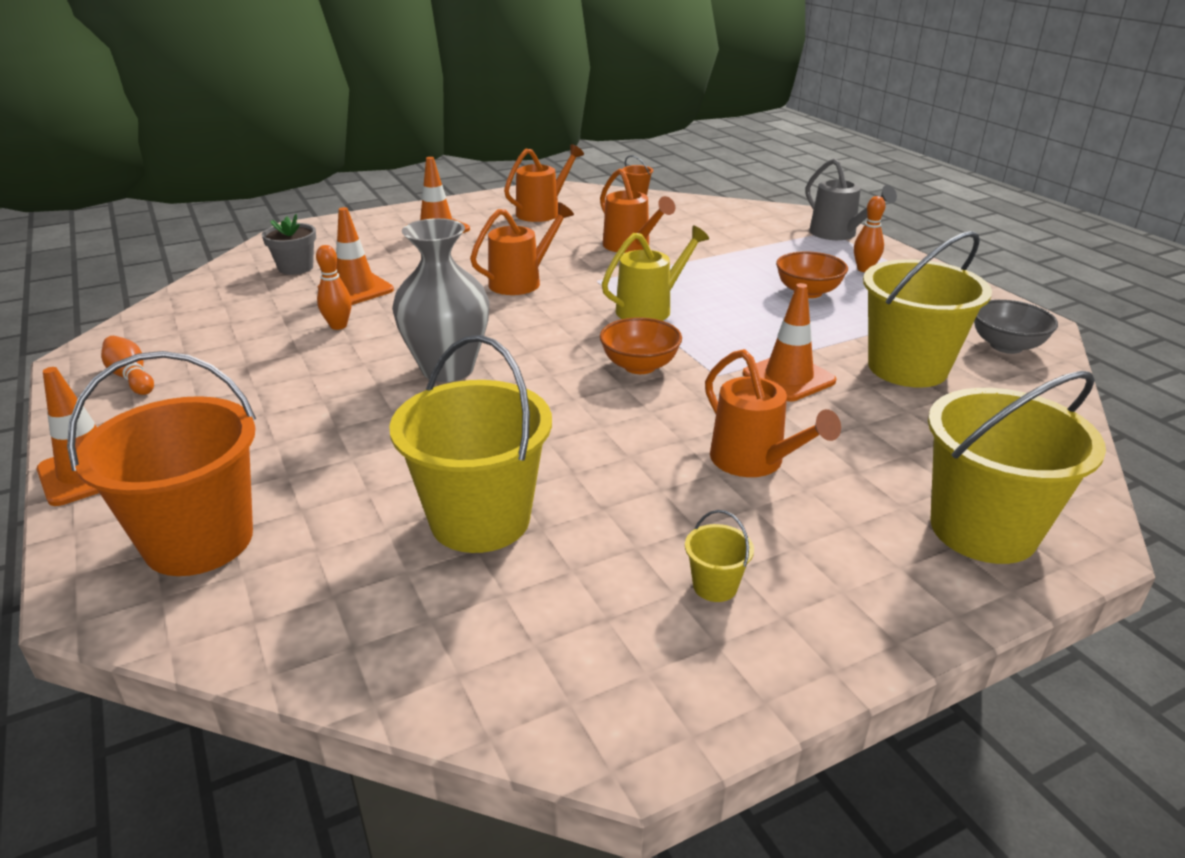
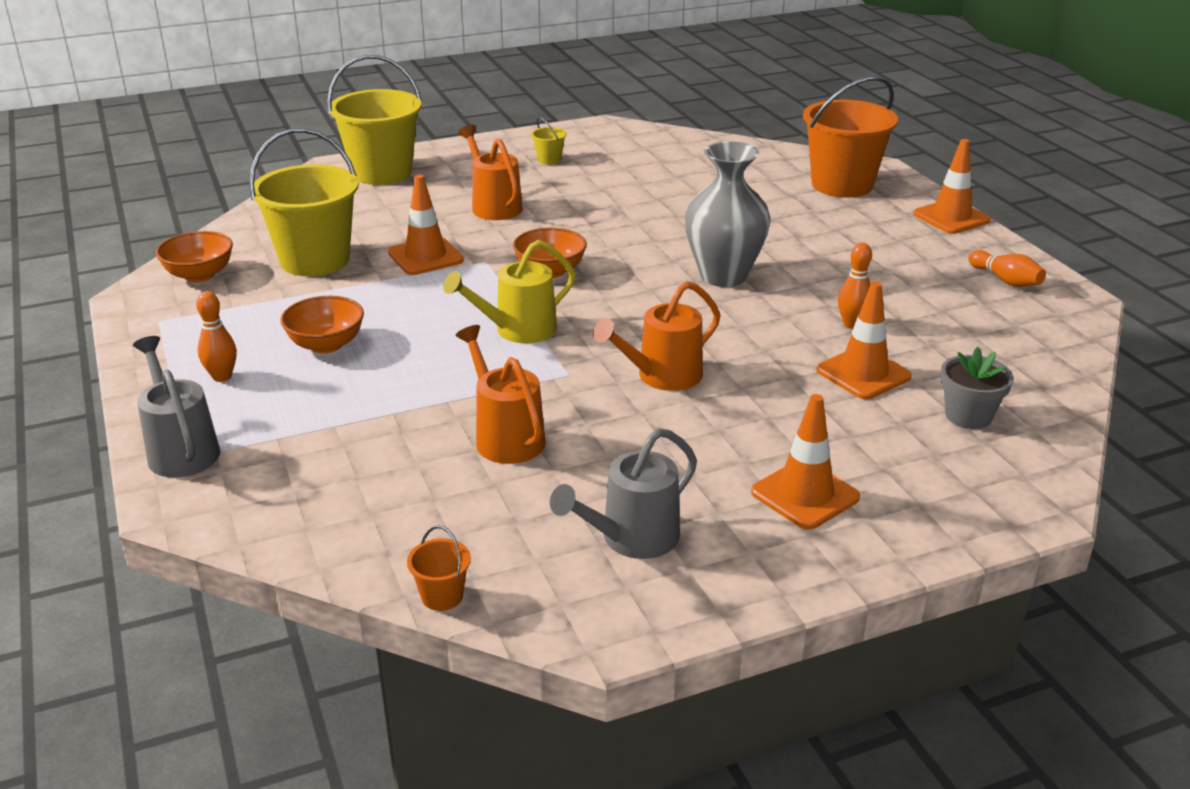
camera: 175 degrees left, 0 degrees up
yellow bucket [389,335,552,553] -> none
orange watering can [504,144,584,222] -> grey watering can [550,428,697,559]
grey bowl [974,300,1058,354] -> orange bowl [156,231,233,282]

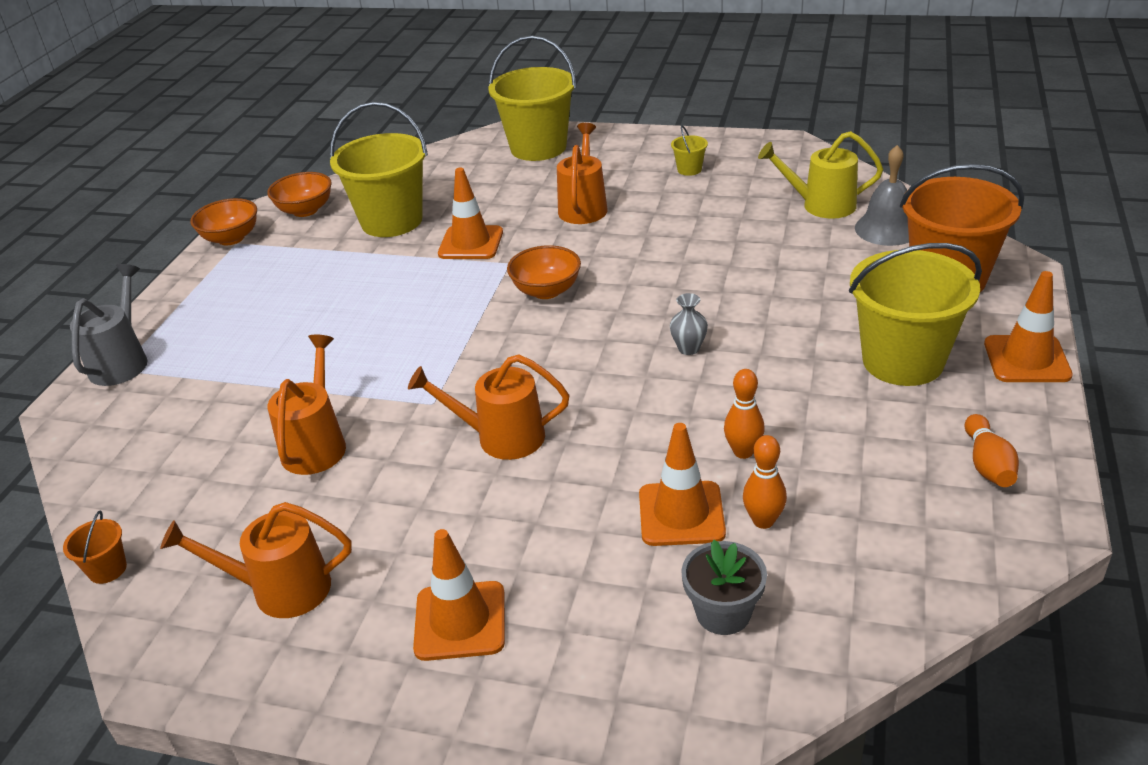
camera: 40 degrees right, 5 degrees up
orange bowling pin [196,291,237,382] -> orange bowling pin moved to [743,435,787,529]
orange bowl [280,296,364,354] -> orange bowl moved to [190,198,257,245]
yellow watering can [443,240,575,343] -> yellow watering can moved to [758,131,883,219]
grey watering can [550,428,697,559] -> orange watering can [160,502,352,618]
grey vase [685,141,771,287] -> grey vase [670,293,708,355], size x0.41
none -> yellow bucket [849,243,982,386]
none -> grey bell [855,145,909,246]

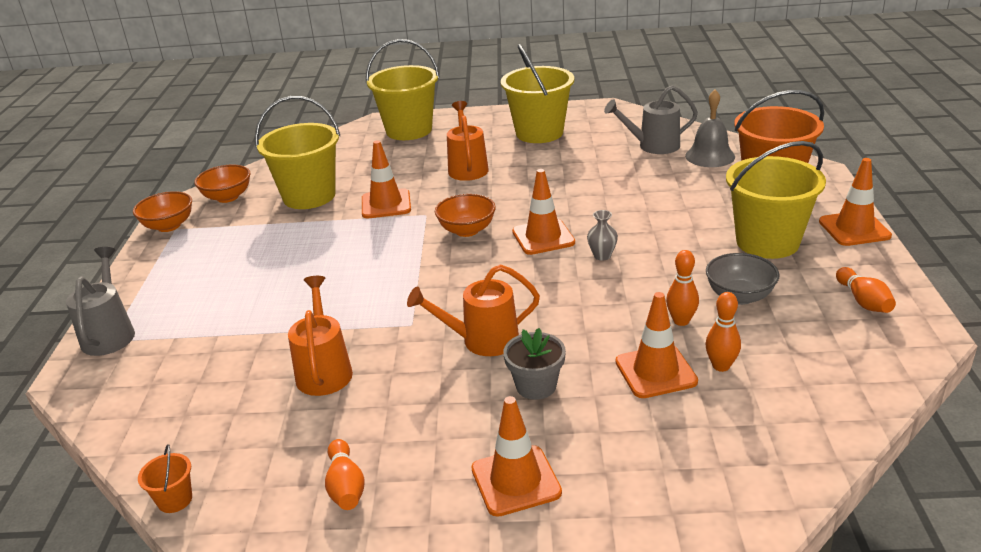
camera: 15 degrees left, 5 degrees down
orange watering can [160,502,352,618] -> orange bowling pin [325,439,365,510]
yellow bucket [671,125,708,176] -> yellow bucket [501,44,574,143], size x2.47
grey flower pot [681,540,767,635] -> grey flower pot moved to [503,328,566,400]
yellow watering can [758,131,883,219] -> grey watering can [604,85,698,154]
none -> orange traffic cone [512,169,575,255]
none -> grey bowl [706,253,780,305]

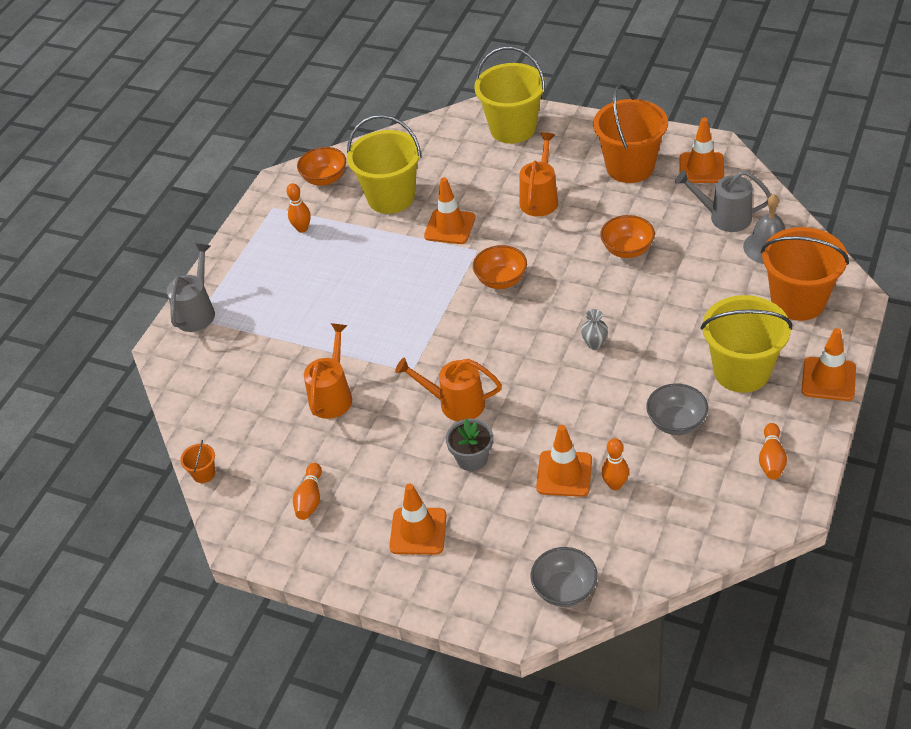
camera: 25 degrees right, 15 degrees up
orange bowl [133,191,192,232] -> orange bowl moved to [600,215,655,258]
yellow bucket [501,44,574,143] -> orange bucket [593,84,668,183]
orange traffic cone [512,169,575,255] -> orange traffic cone moved to [680,118,724,183]
orange bowling pin [666,250,699,326] -> orange bowling pin moved to [287,183,311,233]
none -> grey bowl [531,547,598,607]

